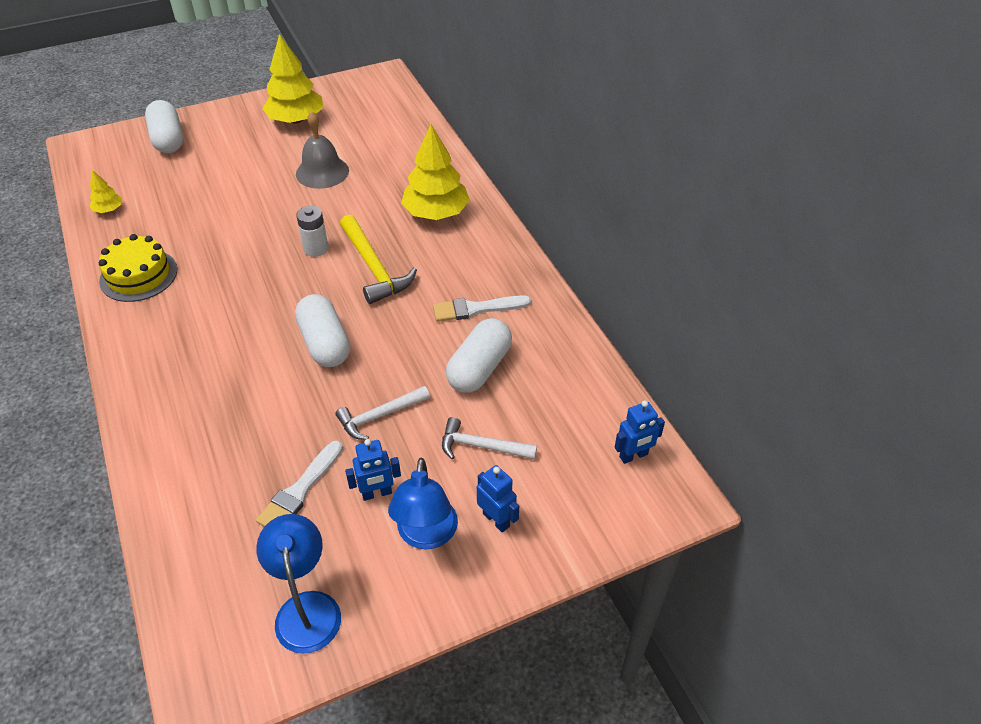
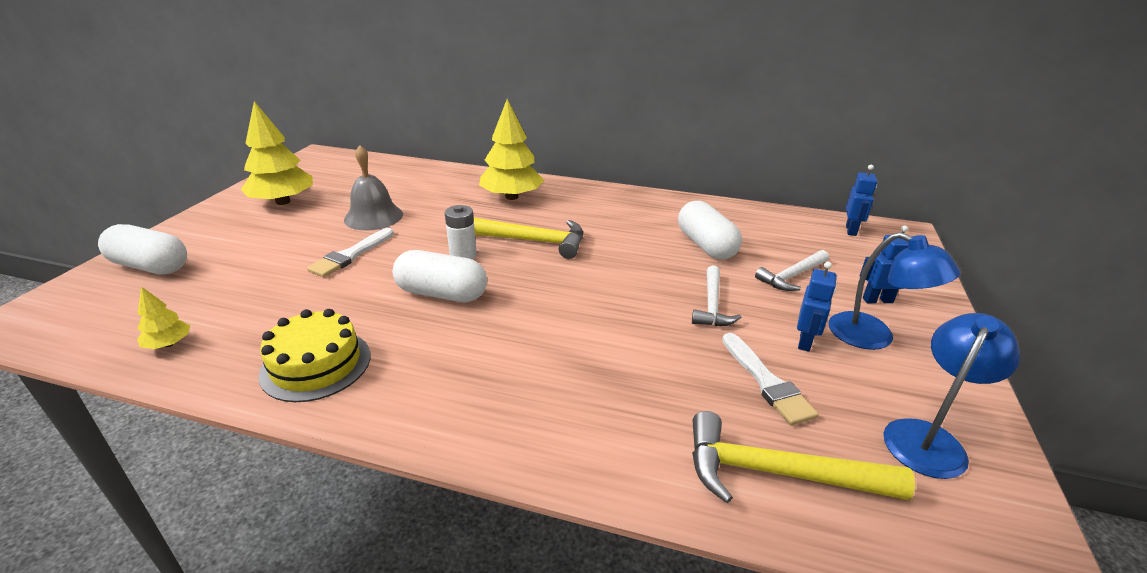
camera: 50 degrees left, 15 degrees down
blue lamp [256,514,341,654] -> blue lamp turned 105 degrees clockwise [883,313,1020,479]
white capsule [295,294,350,367] -> white capsule moved to [393,250,487,302]
white brush [433,295,531,322] -> white brush moved to [307,228,394,277]
none -> yellow hammer [692,411,915,503]

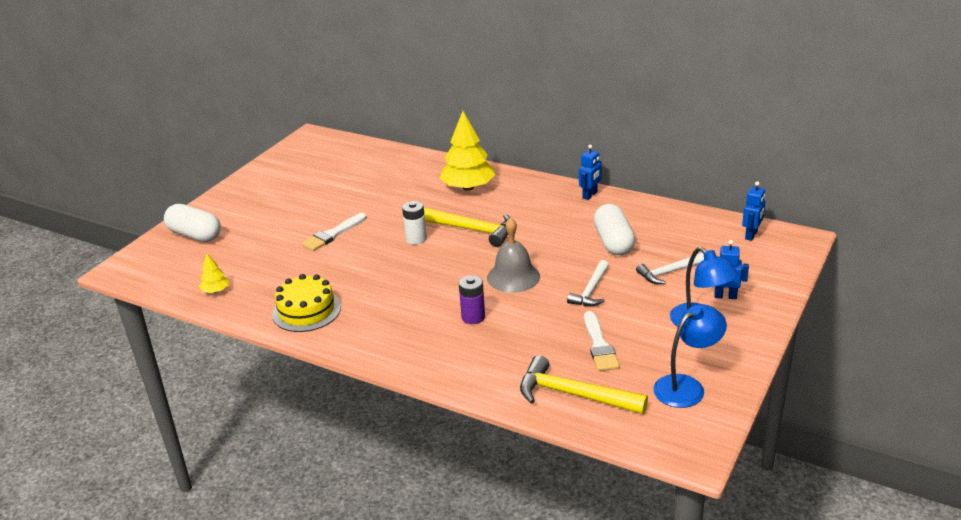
camera: 15 degrees right, 0 degrees up
yellow tree [241,101,313,205] -> none
grey bell [344,145,403,230] -> grey bell moved to [487,218,540,293]
white capsule [393,250,487,302] -> none
blue robot [797,262,837,352] -> blue robot moved to [579,145,602,200]
none -> purple battery [459,275,485,324]

